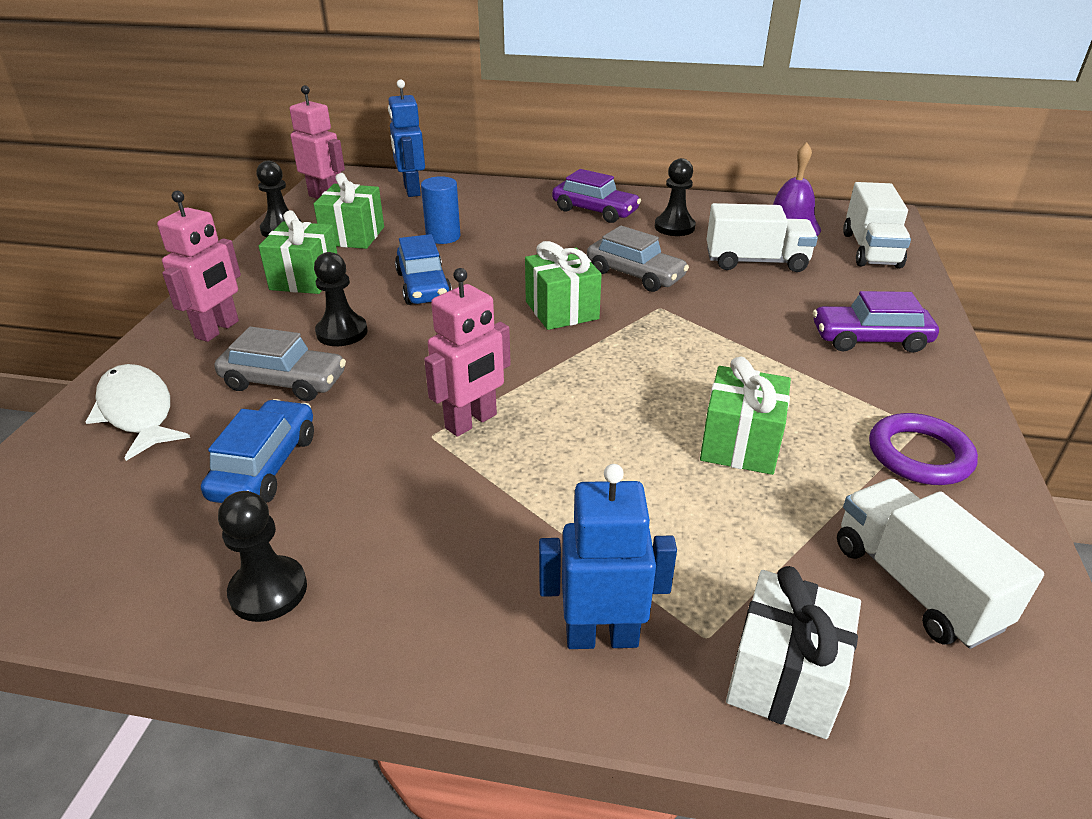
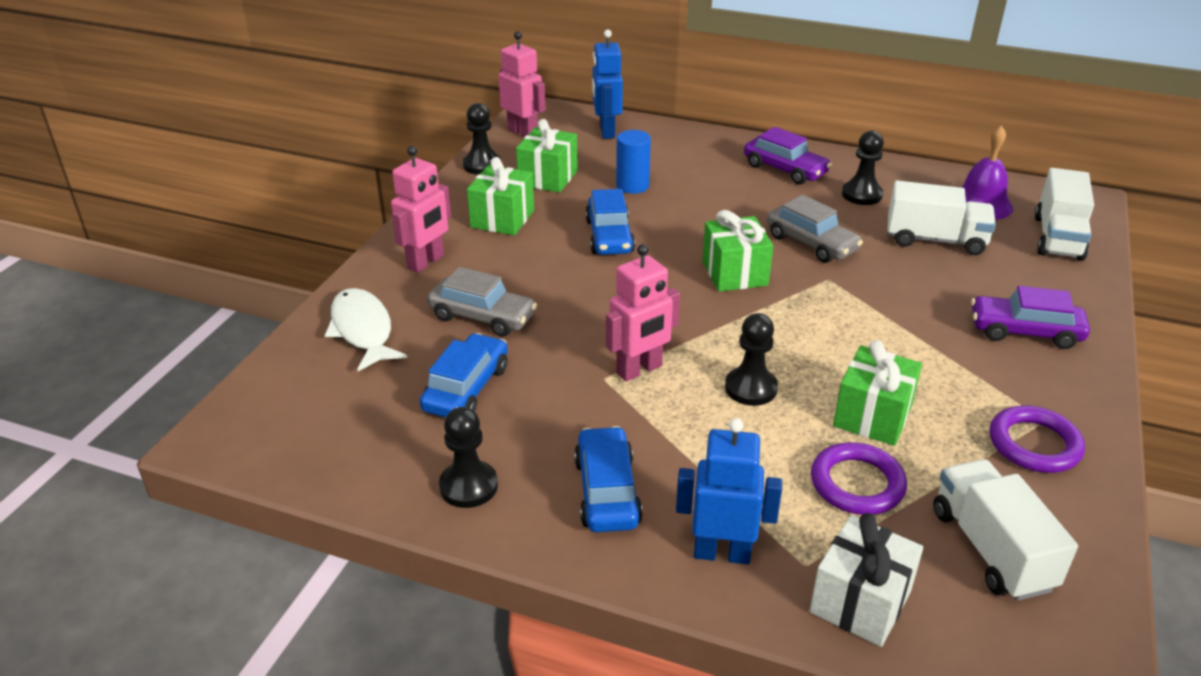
camera: 10 degrees right, 0 degrees up
black pawn [314,252,368,346] -> black pawn moved to [725,313,778,406]
none -> blue car [574,426,643,532]
none -> purple ring [811,442,907,515]

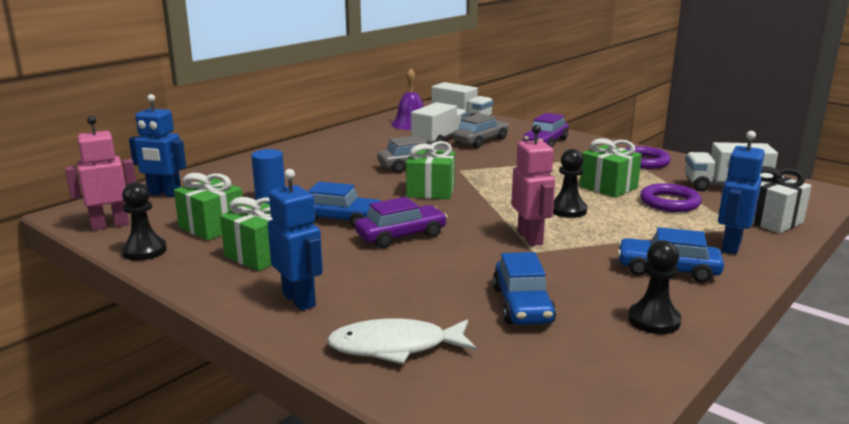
camera: 70 degrees left, 15 degrees down
pink robot [391,146,451,273] -> blue robot [268,169,323,311]
blue car [420,333,508,418] -> blue car turned 135 degrees counterclockwise [493,252,556,325]
grey car [427,267,537,337] -> grey car moved to [453,113,509,148]
purple car [744,127,832,185] -> purple car moved to [355,197,448,248]
black pawn [842,131,884,205] -> none

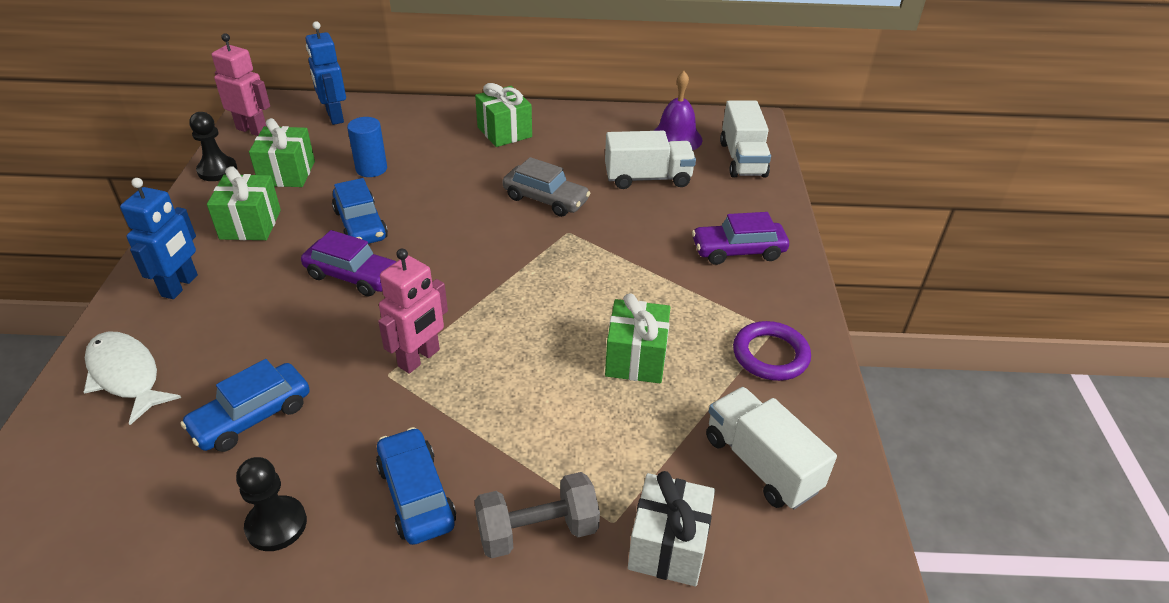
camera: 50 degrees right, 20 degrees up
green gift [406,141,455,199] -> green gift moved to [475,83,532,147]
grey car [453,113,509,148] -> none
black pawn [553,149,587,218] -> none
purple ring [640,183,702,212] -> none
blue robot [718,131,765,255] -> grey dumbbell [475,472,600,558]

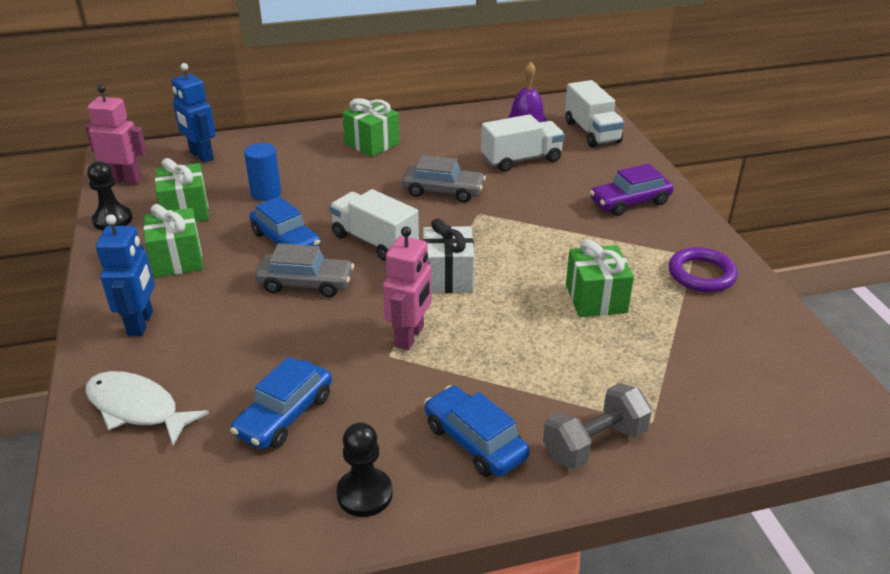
camera: 15 degrees left, 5 degrees down
purple car [301,230,396,297] -> grey car [255,243,354,297]
white gift [628,471,715,586] -> white gift moved to [423,218,474,293]
white truck [706,387,837,509] -> white truck moved to [329,189,419,261]

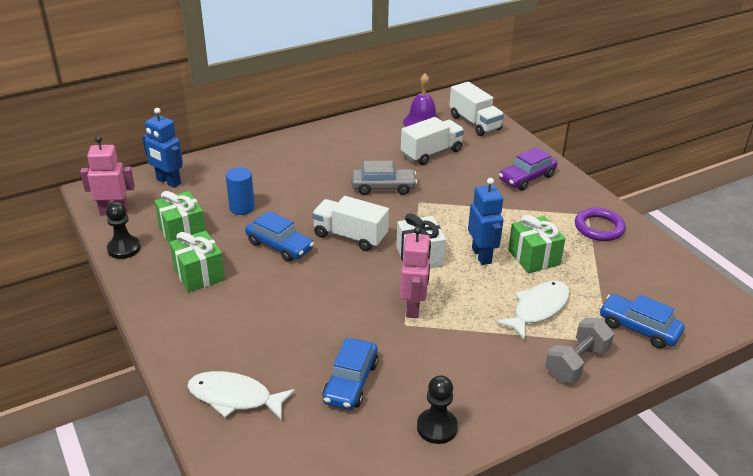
camera: 15 degrees left, 0 degrees up
blue robot [96,214,155,336] -> blue robot moved to [468,178,503,265]
grey car [255,243,354,297] -> none
green gift [342,98,400,157] -> none
blue car [424,385,530,477] -> blue car moved to [599,294,685,349]
none -> white fish [495,281,570,340]

